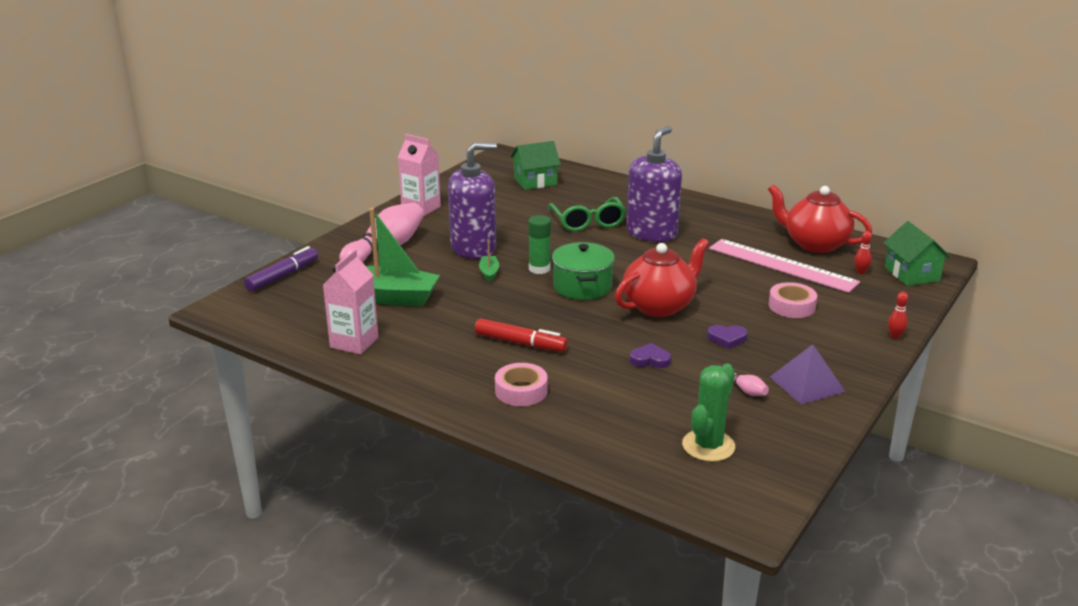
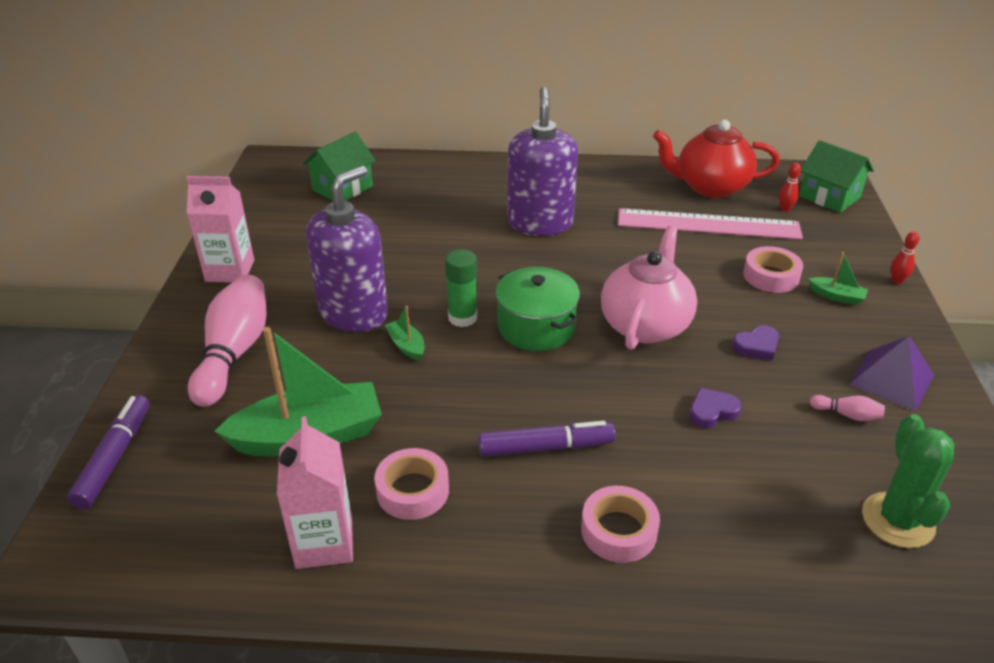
camera: 30 degrees left, 10 degrees up
red marker [475,318,568,352] -> purple marker [478,421,615,457]
green glasses [548,197,626,231] -> none
red teapot [615,238,709,317] -> pink teapot [601,226,697,350]
none -> pink tape [375,448,449,520]
none -> green boat [809,252,868,305]

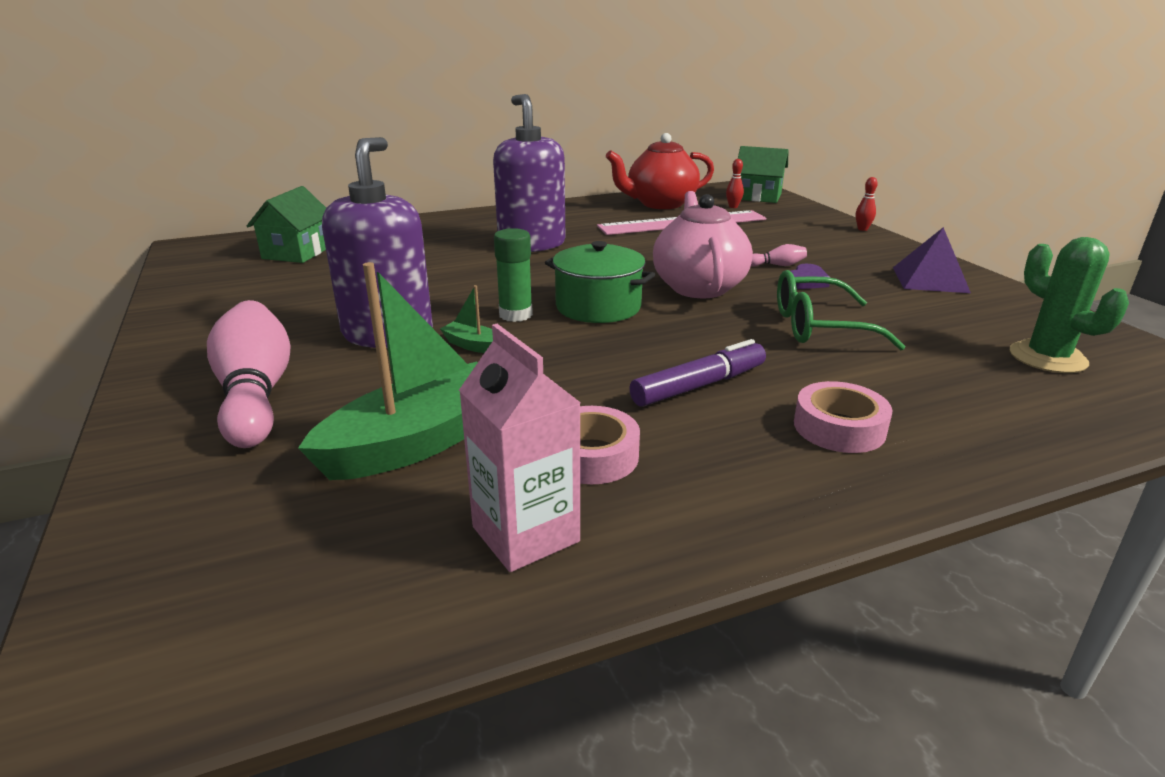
camera: 25 degrees left, 10 degrees down
purple marker [66,395,150,509] -> none
pink carton [186,176,254,283] -> none
purple heart [689,388,741,428] -> green glasses [777,270,906,350]
pink tape [743,246,803,293] -> none
green boat [809,252,868,305] -> none
pink bowling pin [810,395,885,421] -> pink bowling pin moved to [751,244,807,267]

